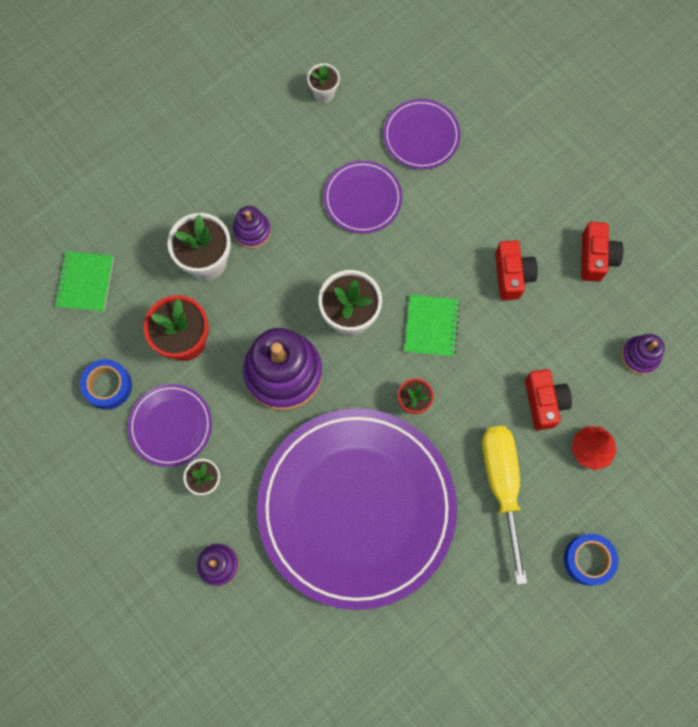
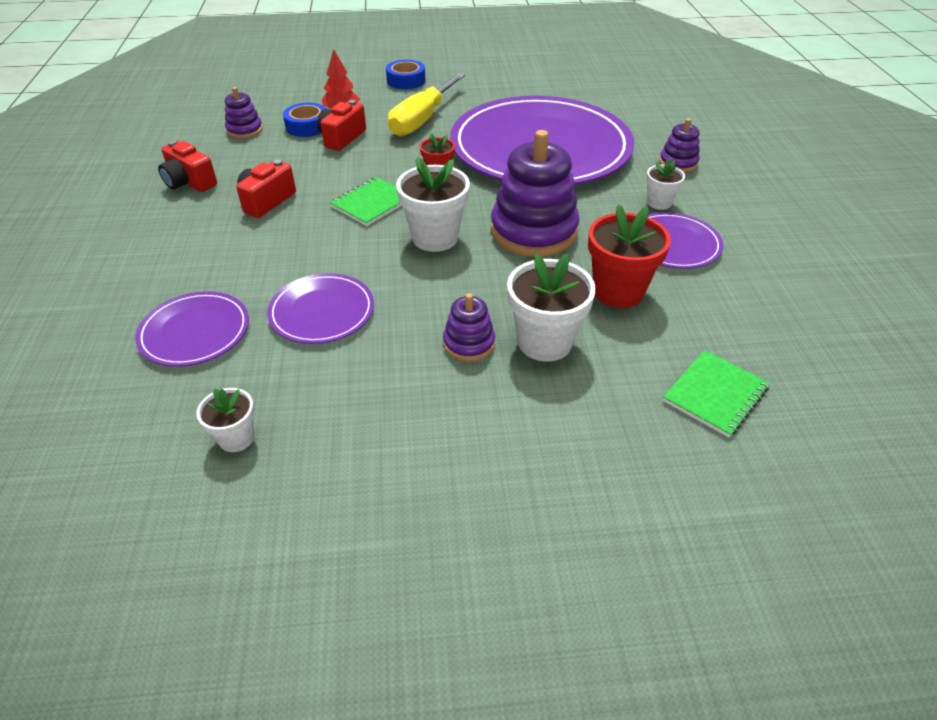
camera: 145 degrees left, 30 degrees down
blue tape [80,359,132,410] -> blue tape moved to [283,103,326,137]
red camera [581,222,624,282] -> red camera turned 90 degrees counterclockwise [158,140,217,192]

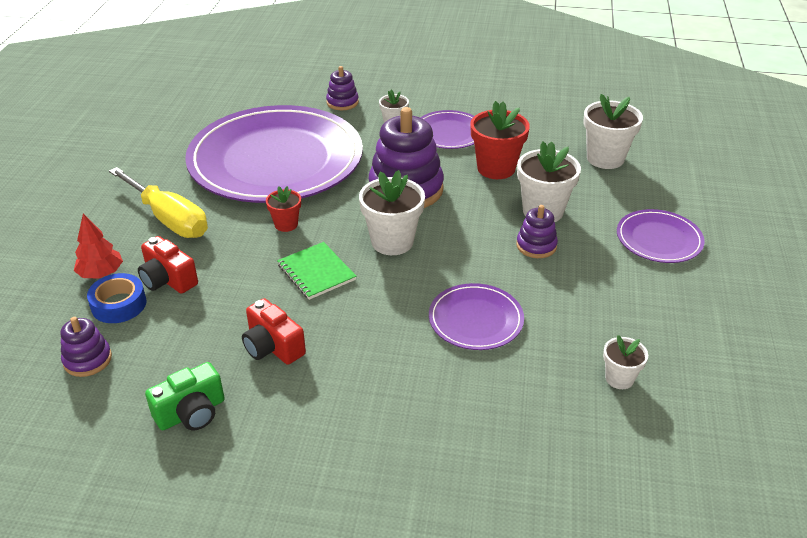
camera: 75 degrees left, 5 degrees down
purple plate [135,291,249,367] -> purple plate moved to [617,209,705,263]
red camera [158,140,217,192] -> green camera [145,362,225,430]
blue tape [386,60,425,89] -> none
green notebook [663,350,770,437] -> white flower pot [583,94,643,169]

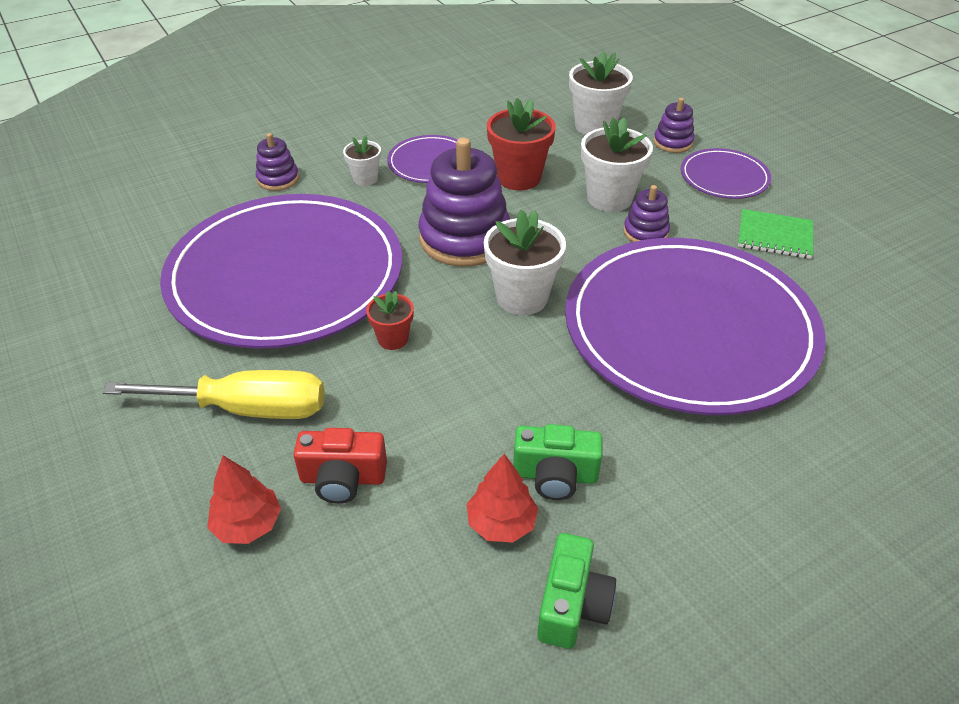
camera: 40 degrees left, 5 degrees up
purple stacking toy [60,317,112,377] -> purple stacking toy moved to [654,98,695,153]
blue tape [87,273,146,323] -> none
red camera [242,298,306,365] -> green camera [513,424,603,500]
green notebook [277,242,357,300] -> green notebook moved to [738,209,813,259]
purple plate [429,283,524,350] -> purple plate [565,238,825,415], size x2.31
white flower pot [603,335,648,389] -> none
none -> red tree [467,454,538,542]

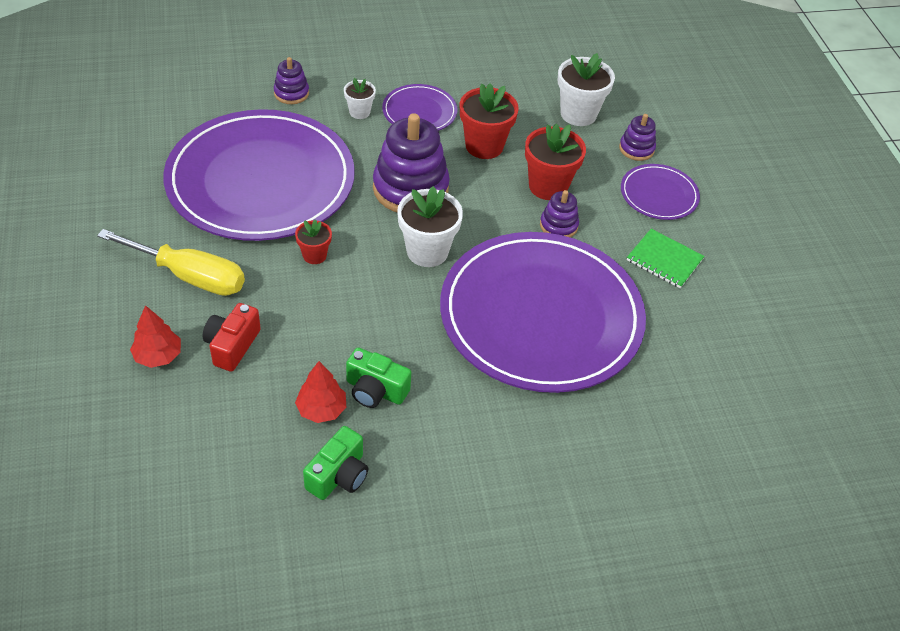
camera: 15 degrees right, 5 degrees up
red camera [293,428,387,504] -> red camera turned 90 degrees clockwise [203,303,261,372]
white flower pot [581,118,653,212] -> red flower pot [525,124,586,200]

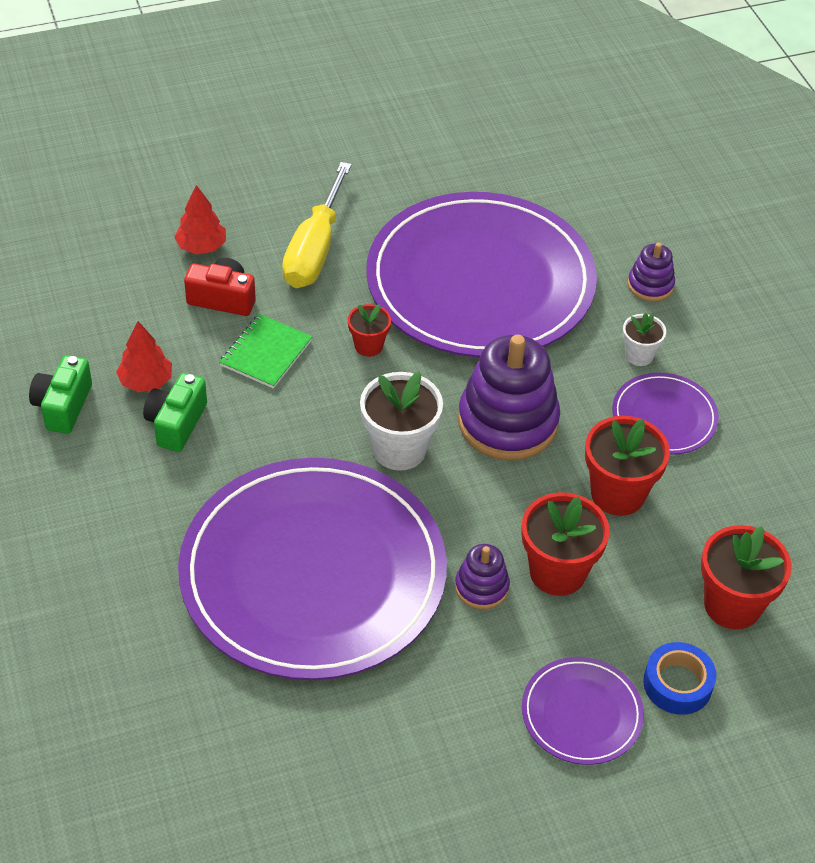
camera: 85 degrees right, 0 degrees up
green camera [303,426,368,500] -> green camera turned 75 degrees clockwise [29,355,92,434]
white flower pot [558,53,615,126] -> red flower pot [701,525,792,629]
purple stacking toy [619,114,656,161] -> blue tape [643,642,716,715]
green notebook [627,229,705,288] -> green notebook moved to [219,314,313,389]

